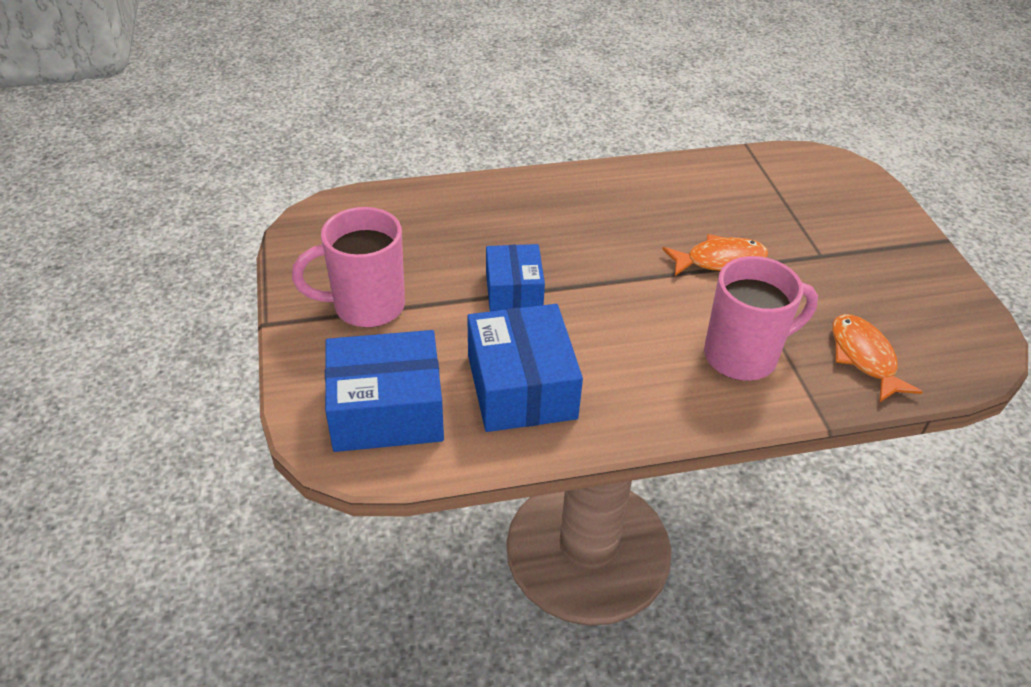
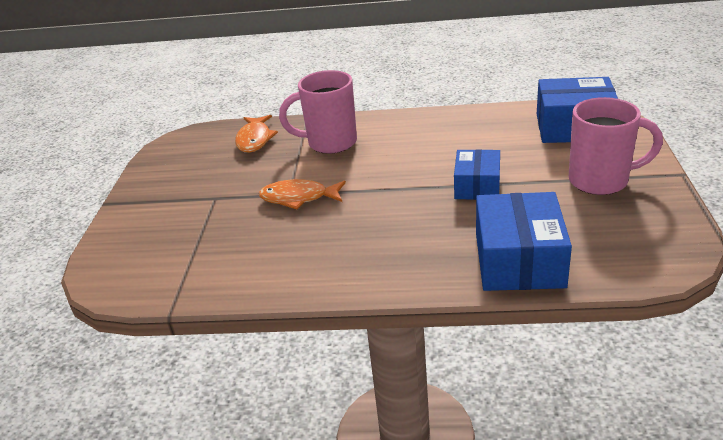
camera: 160 degrees left, 10 degrees down
blue box [467,304,583,432] -> blue box moved to [476,192,572,291]

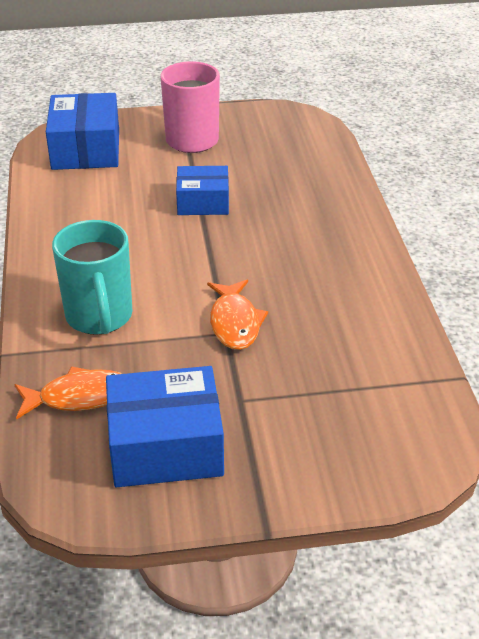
camera: 105 degrees left, 5 degrees up
pink mug [279,70,357,154] -> turquoise mug [52,220,132,335]
blue box [476,192,572,291] -> blue box moved to [106,366,224,487]

